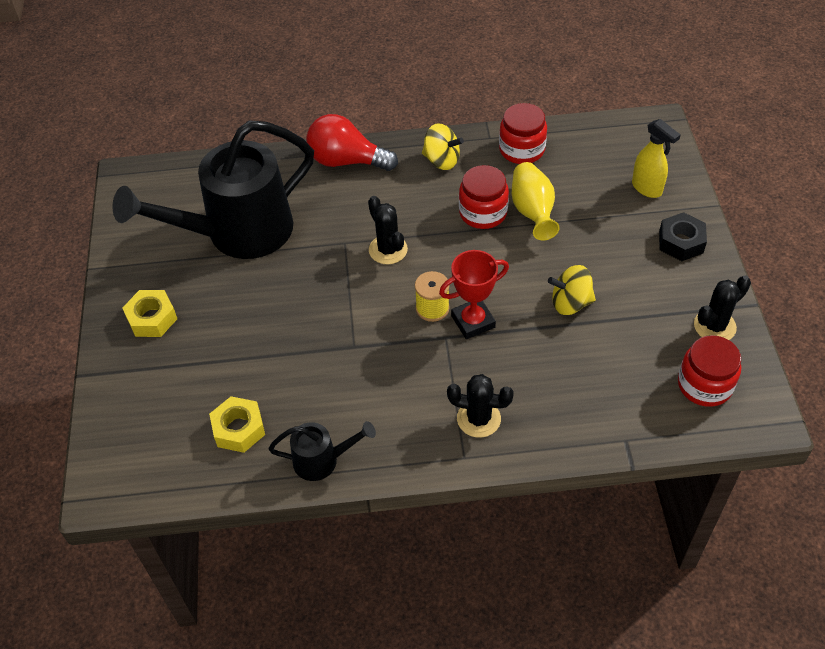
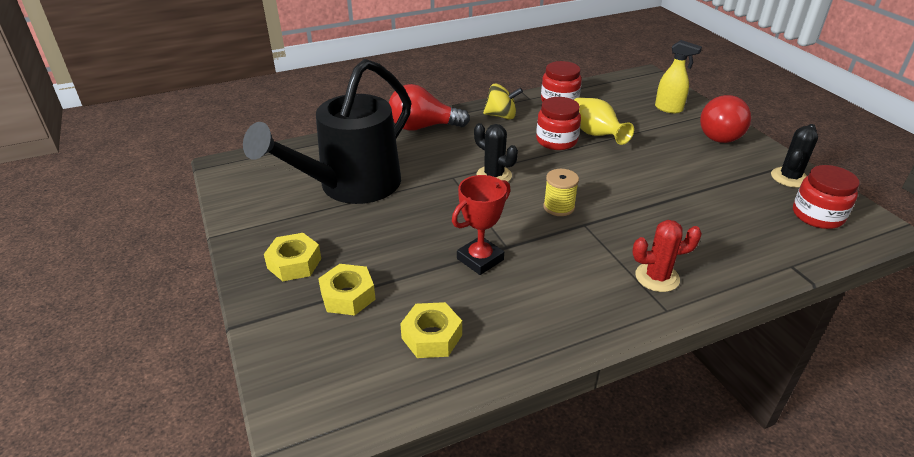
camera: 20 degrees left, 15 degrees down
black watering can [269,421,376,481] -> none
red trophy [439,250,509,339] -> red trophy moved to [452,175,511,275]
black cactus [447,374,514,438] -> red cactus [632,220,702,292]
yellow spinning top [548,265,596,315] -> none
black nut [659,212,707,261] -> red light bulb [700,95,751,143]
none -> yellow nut [318,264,376,316]

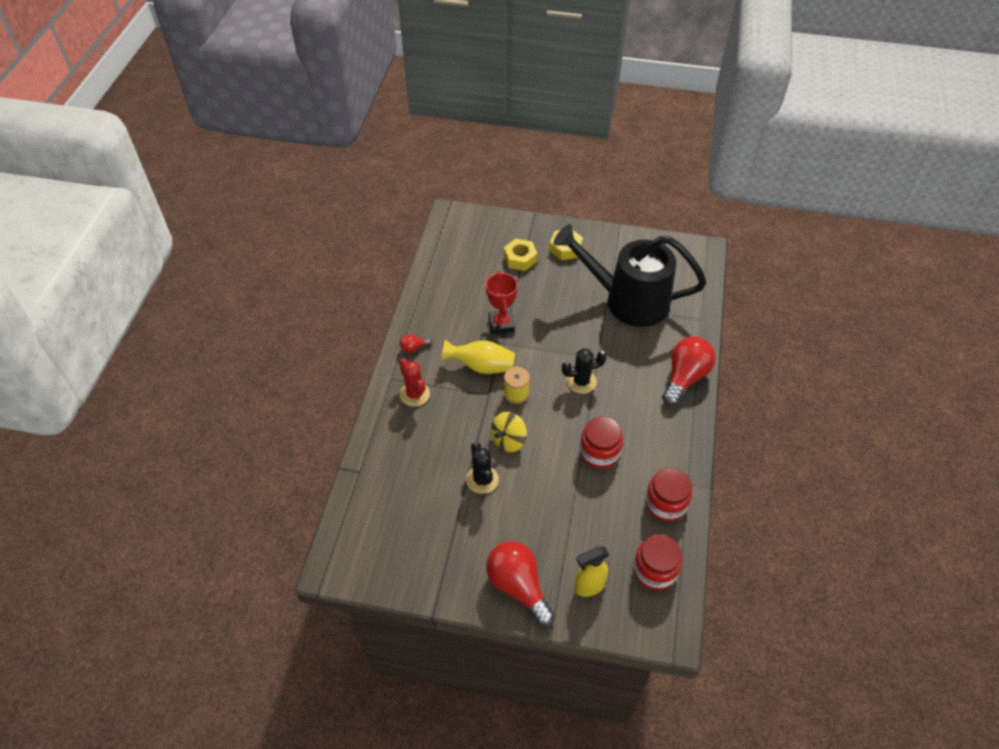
camera: 125 degrees right, 15 degrees up
black watering can [243,59,411,204] -> black watering can turned 60 degrees counterclockwise [553,224,706,327]
yellow nut [400,302,462,358] -> none
yellow spinning top [483,84,523,119] -> yellow spinning top moved to [491,412,527,452]
yellow vase [574,98,634,145] -> yellow vase moved to [442,340,515,374]
red cactus [632,220,702,292] -> red cactus turned 60 degrees counterclockwise [399,359,430,407]
black cactus [771,124,818,188] -> black cactus moved to [466,442,499,494]
red jar [793,165,860,229] -> red jar moved to [633,534,682,590]
none -> red light bulb [400,334,432,353]

